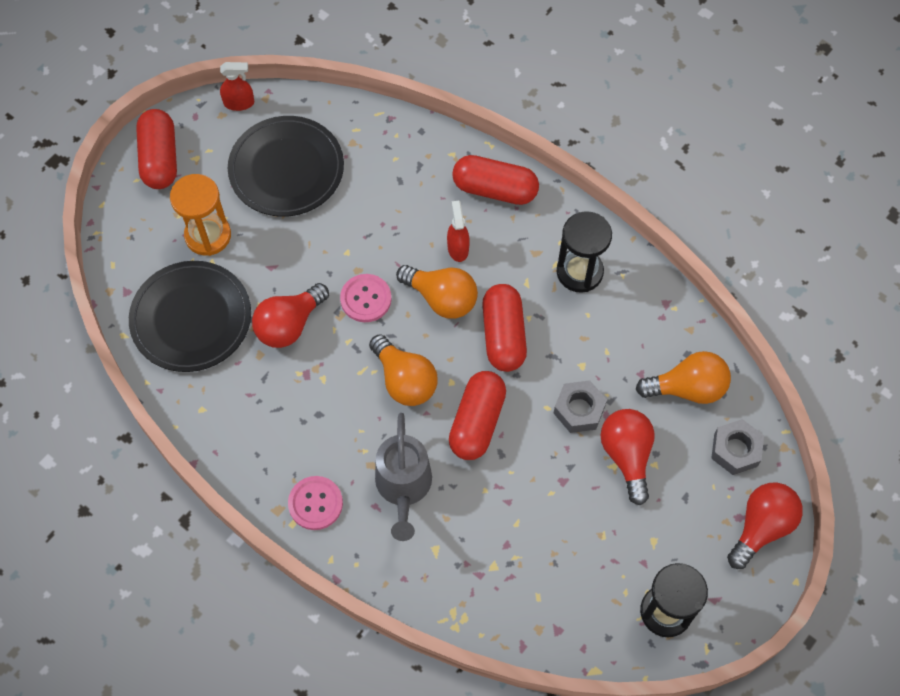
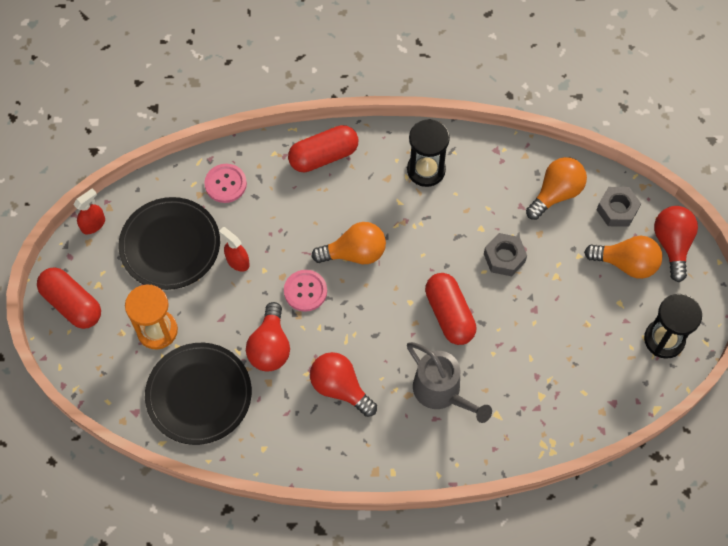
camera: 40 degrees left, 0 degrees up
pink button [288,476,343,530] -> pink button moved to [204,164,247,203]
orange light bulb [369,334,437,406] -> orange light bulb moved to [584,236,662,279]
red spray bottle [447,201,470,262] -> red spray bottle moved to [219,227,250,272]
red capsule [482,284,527,372] -> none
red light bulb [600,409,655,505] -> red light bulb moved to [310,352,377,417]

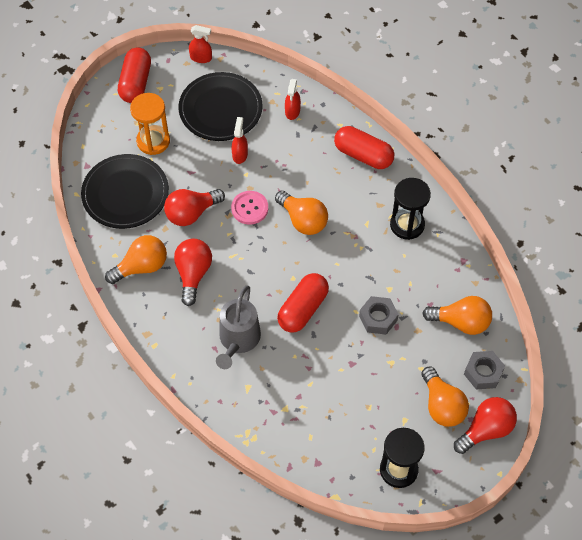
camera: 55 degrees right, 5 degrees down
pink button [204,164,247,203] -> red spray bottle [285,79,301,120]
none -> orange light bulb [105,235,167,284]

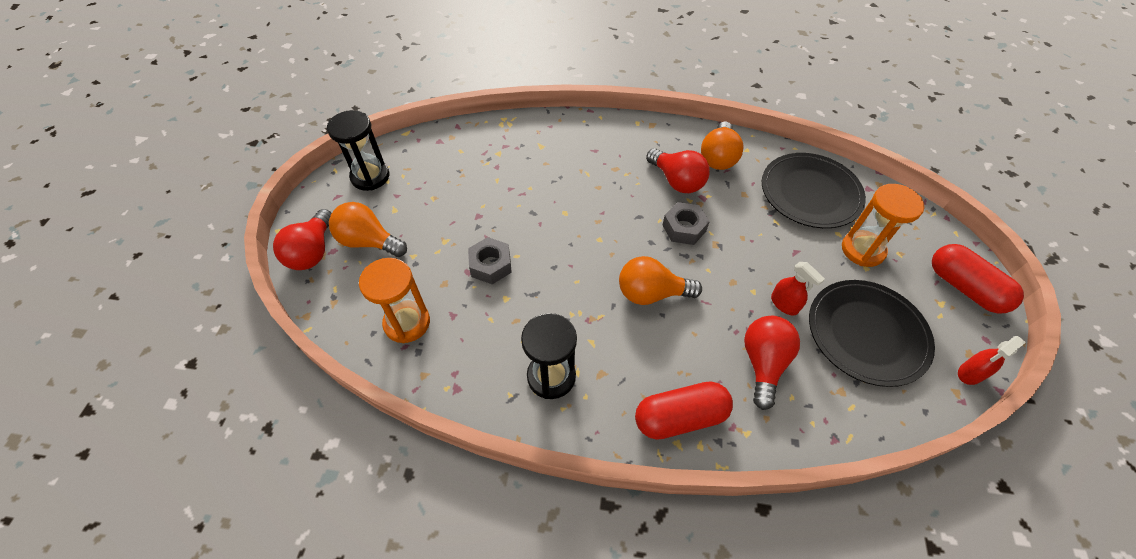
camera: 135 degrees right, 5 degrees down
red light bulb [164,189,225,226] -> red light bulb moved to [744,316,800,410]
grey watering can [216,285,261,369] -> none
pink button [231,191,268,225] -> none
red capsule [277,273,329,333] -> none
red spray bottle [285,79,301,120] -> none
orange light bulb [422,296,492,335] -> orange hourglass [359,258,430,343]
grey nut [464,351,505,390] -> grey nut moved to [662,202,710,245]

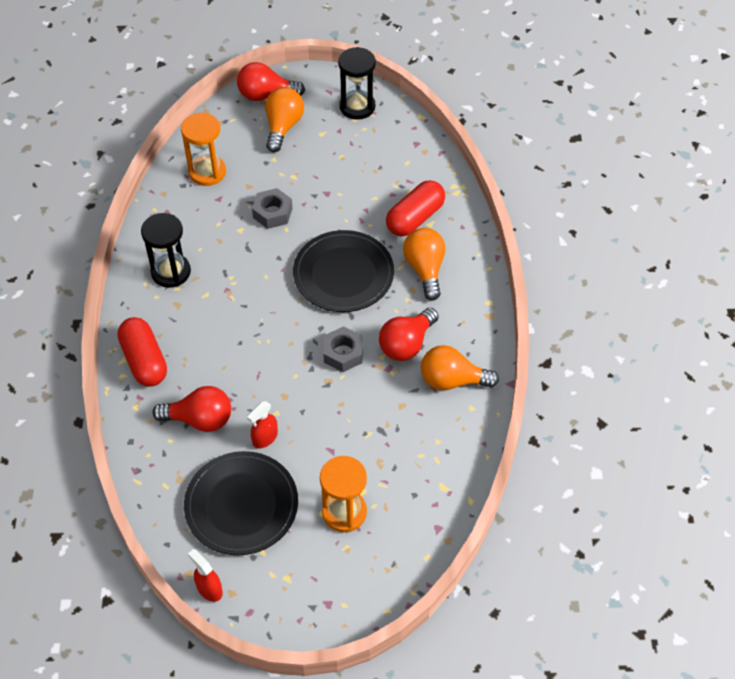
camera: 80 degrees right, 0 degrees up
orange light bulb [619,256,702,305] -> orange light bulb moved to [403,228,445,300]
black plate [762,153,866,228] -> black plate moved to [293,230,394,312]
red capsule [932,244,1024,313] -> red capsule moved to [386,180,445,236]

